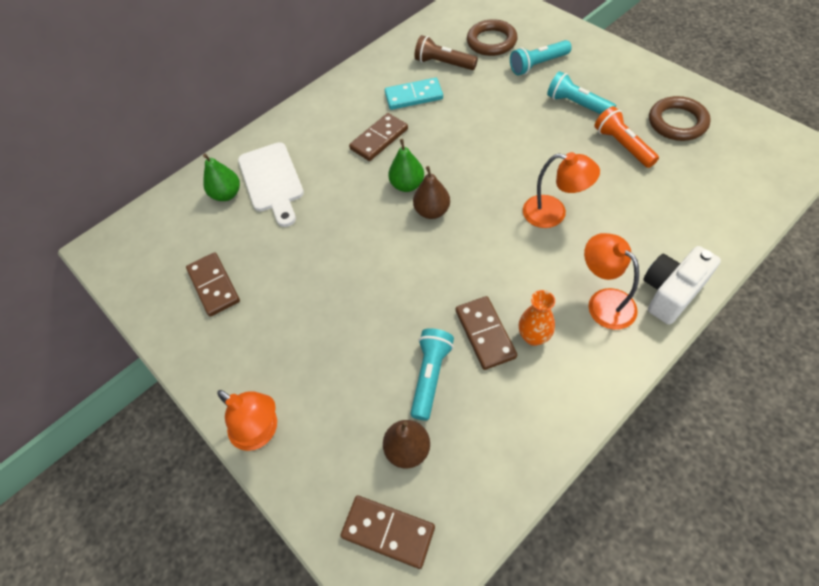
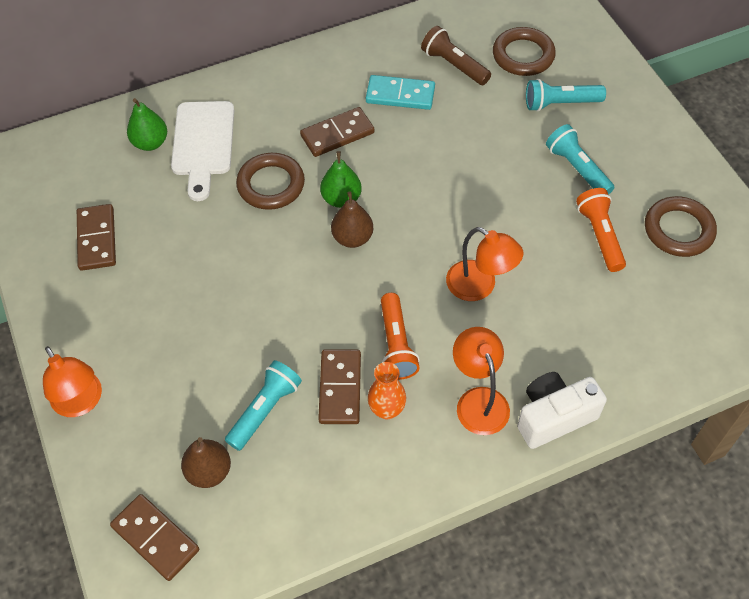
camera: 15 degrees right, 0 degrees up
none -> brown ring [236,153,305,210]
none -> orange flashlight [381,293,420,380]

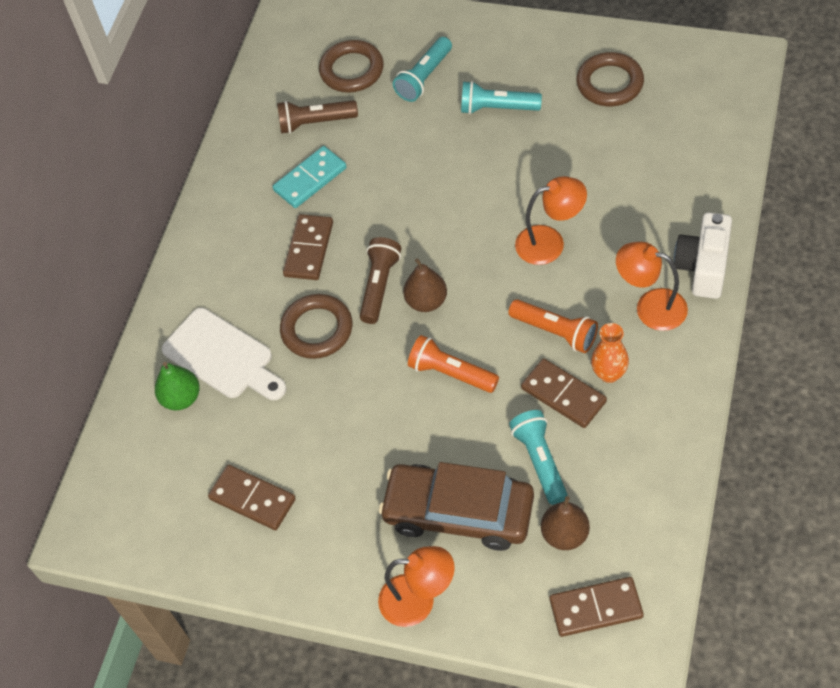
camera: 45 degrees left, 0 degrees up
green pear [320,151,362,208] -> brown flashlight [360,237,401,324]
orange flashlight [576,188,626,272] -> orange flashlight moved to [408,335,499,393]
none -> brown car [379,462,534,551]

